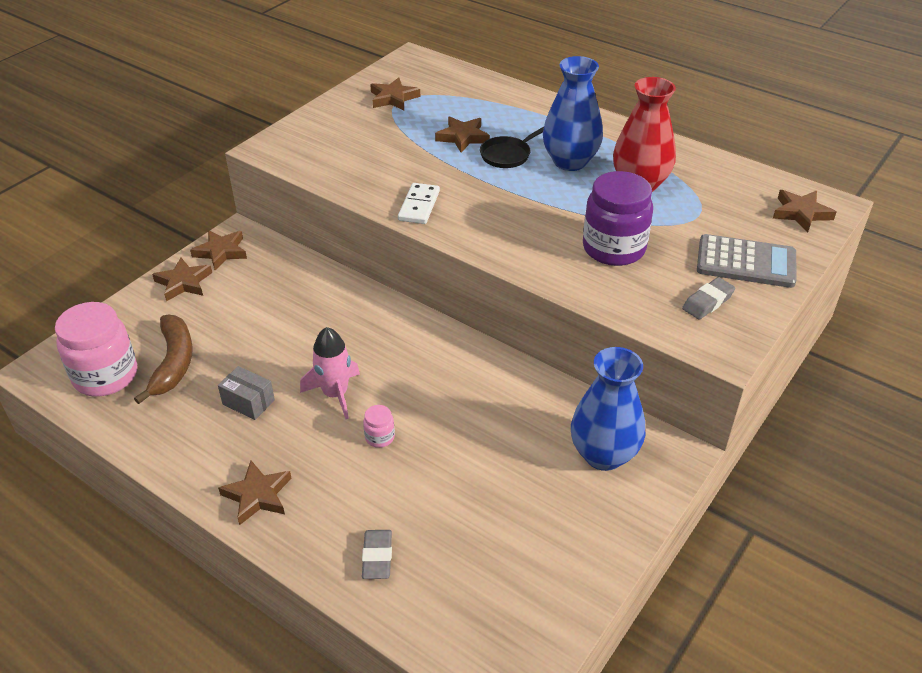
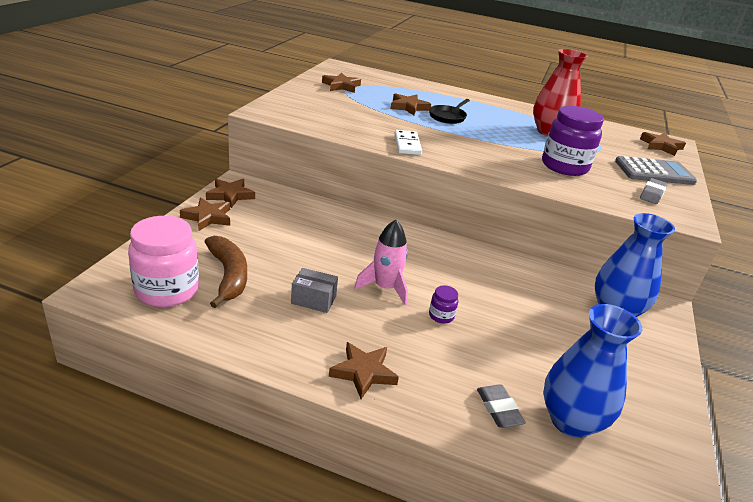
camera: 20 degrees left, 10 degrees down
pink jar [363,405,395,448] -> purple jar [429,285,458,324]
blue vase [543,56,603,171] -> blue vase moved to [543,304,642,438]

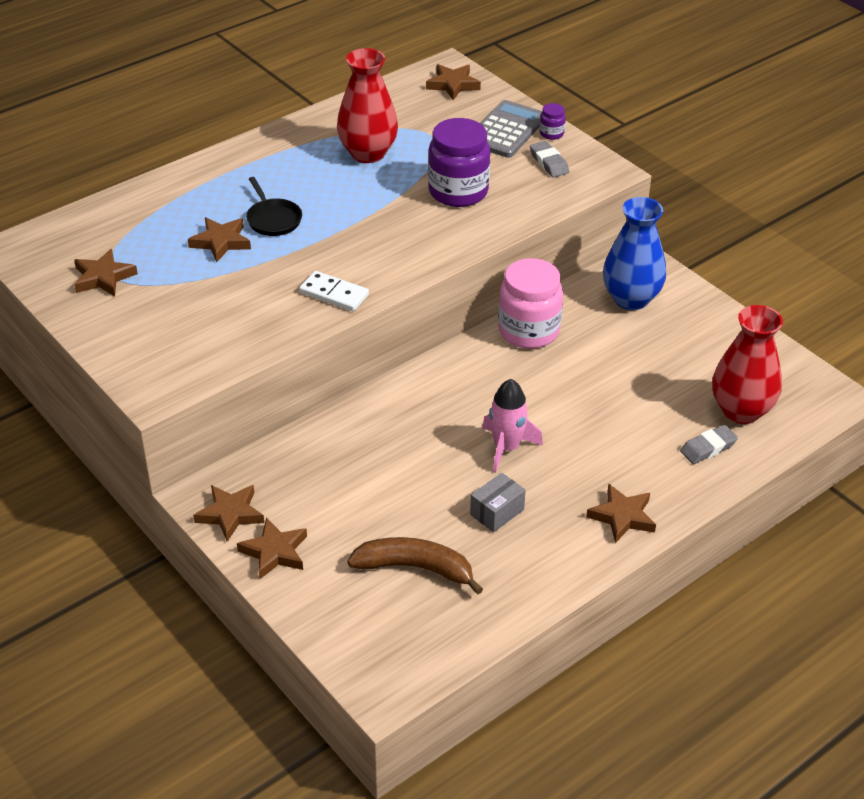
camera: 55 degrees left, 10 degrees up
pink jar [128,216,199,307] -> pink jar moved to [498,258,563,349]
purple jar [429,285,458,324] -> purple jar moved to [540,103,566,140]
grey eraser [477,384,526,428] -> grey eraser turned 45 degrees counterclockwise [680,425,738,464]
blue vase [543,304,642,438] -> red vase [712,305,783,424]

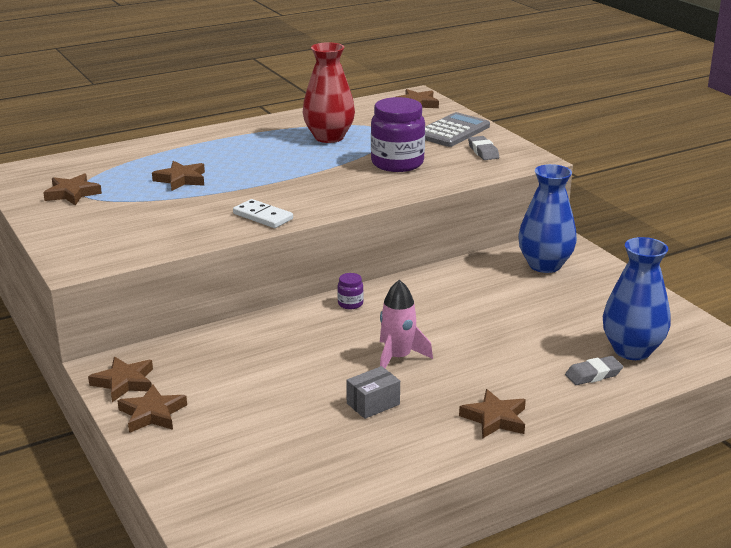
camera: 10 degrees right, 15 degrees down
black pan [246,177,302,236] -> none
brown banana [347,537,483,595] -> none
pink jar [498,258,563,349] -> none
purple jar [540,103,566,140] -> purple jar moved to [337,273,364,309]
red vase [712,305,783,424] -> blue vase [603,237,671,360]

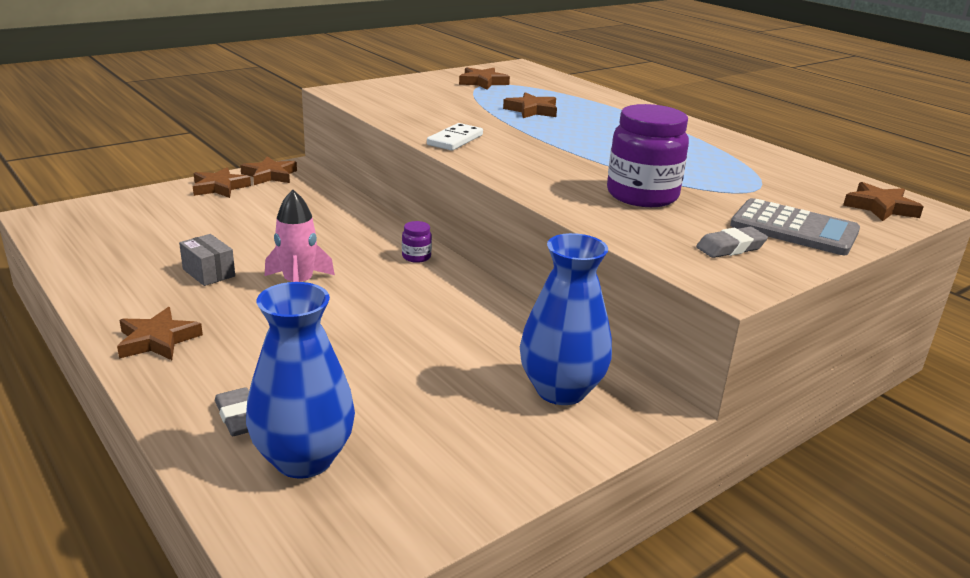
camera: 80 degrees right, 0 degrees up
red vase [303,42,355,143] -> none

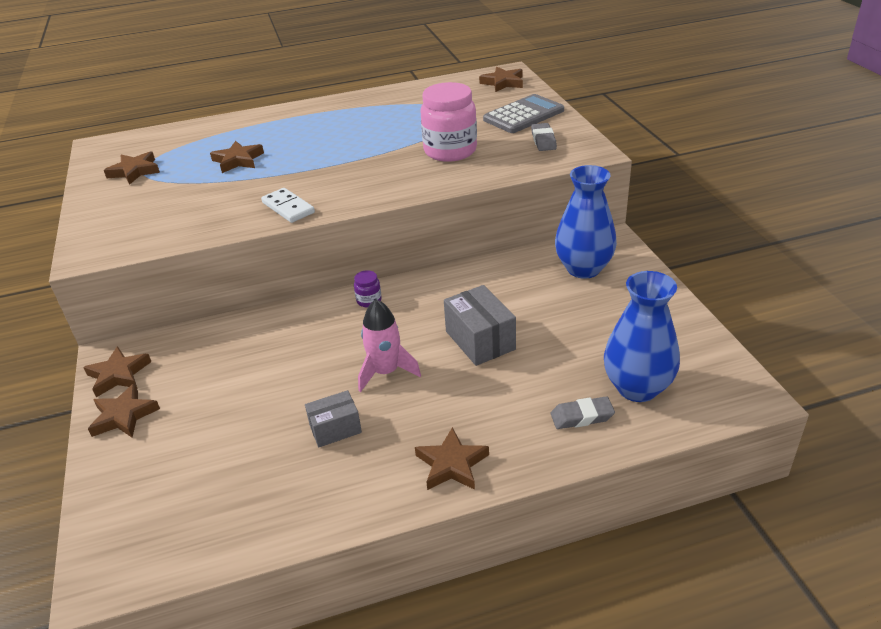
camera: 65 degrees left, 10 degrees up
purple jar [607,104,689,207] -> pink jar [420,82,477,162]
none -> grey box [444,285,516,366]

